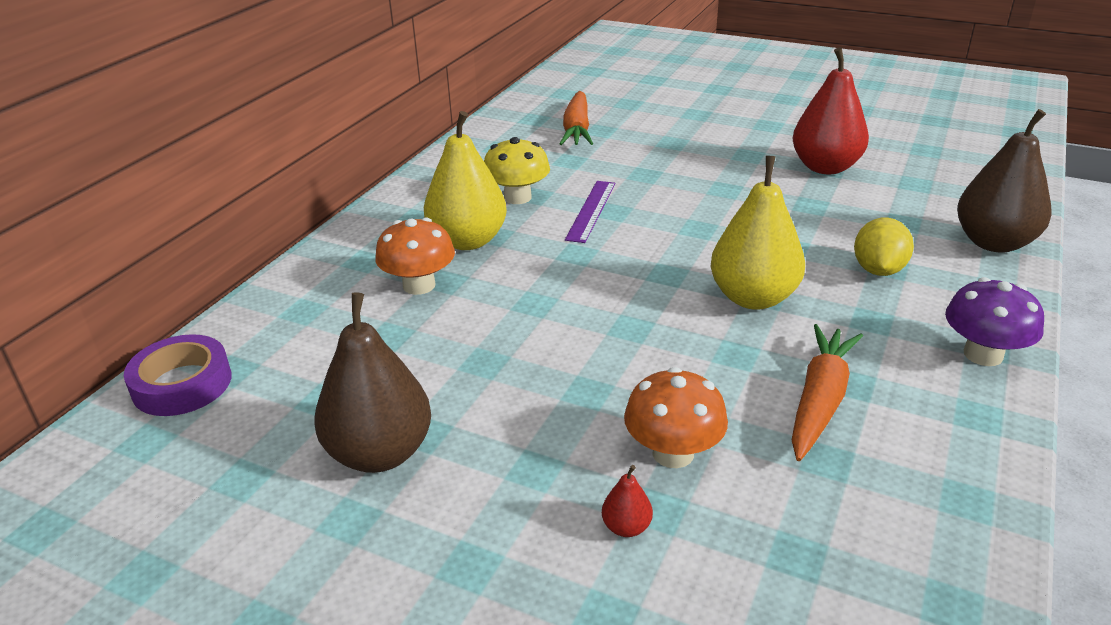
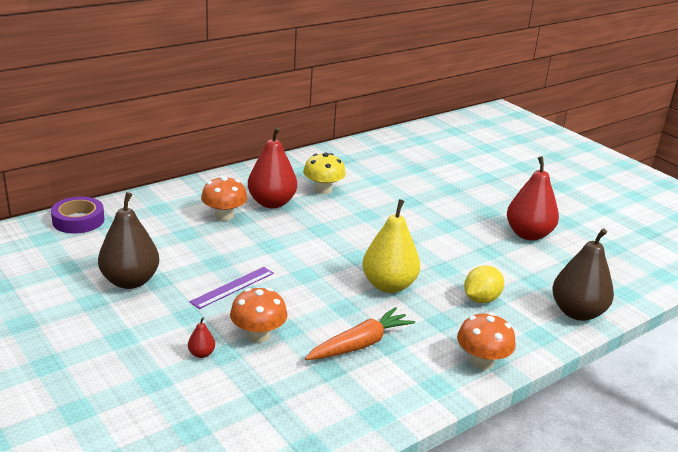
camera: 25 degrees right, 5 degrees down
yellow pear [424,111,507,250] -> red pear [248,127,297,208]
orange carrot [560,91,593,145] -> none
purple ruler [565,181,615,243] -> purple ruler moved to [189,267,274,309]
purple mushroom [945,277,1044,366] -> orange mushroom [457,312,516,370]

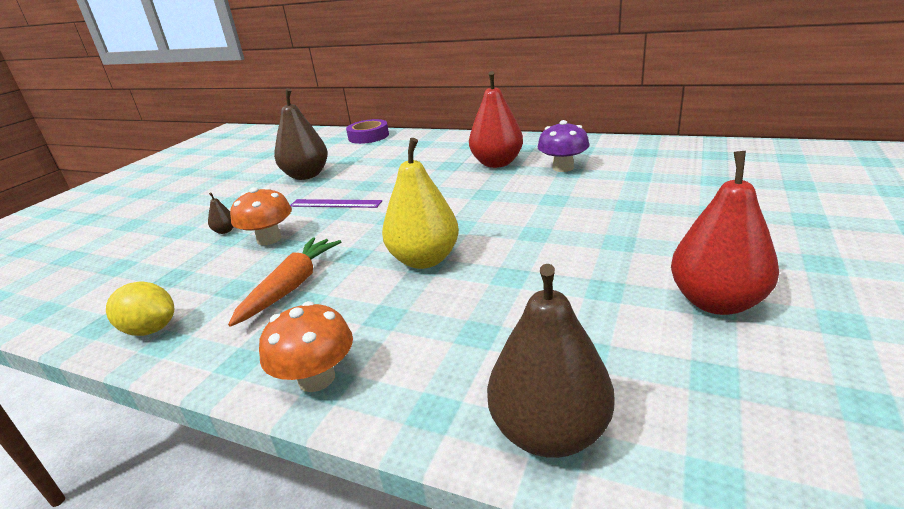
camera: 65 degrees right, 0 degrees up
red pear [188,317,215,358] -> brown pear [208,192,234,234]
orange mushroom [201,176,247,221] -> none
yellow mushroom [303,152,346,194] -> purple mushroom [538,120,590,172]
orange carrot [305,307,415,360] -> orange carrot turned 90 degrees counterclockwise [228,237,341,327]
yellow lemon [464,266,504,303] -> yellow lemon moved to [106,281,174,336]

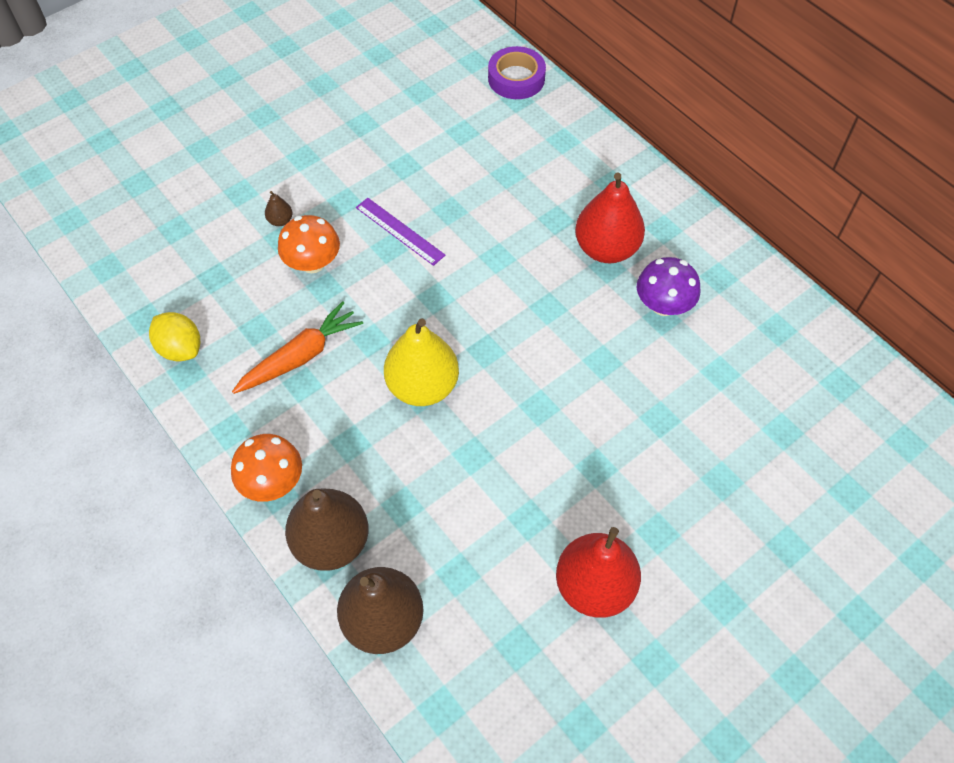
camera: 25 degrees right, 30 degrees up
brown pear [274,88,328,180] -> brown pear moved to [285,489,369,571]

